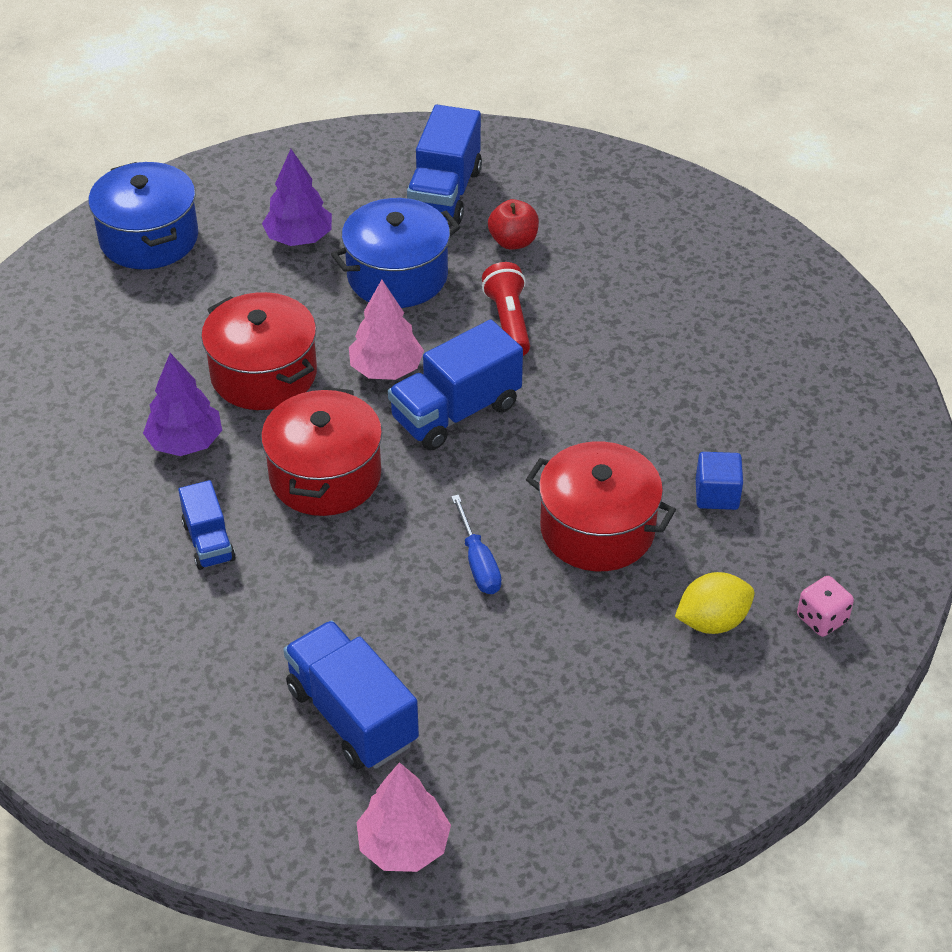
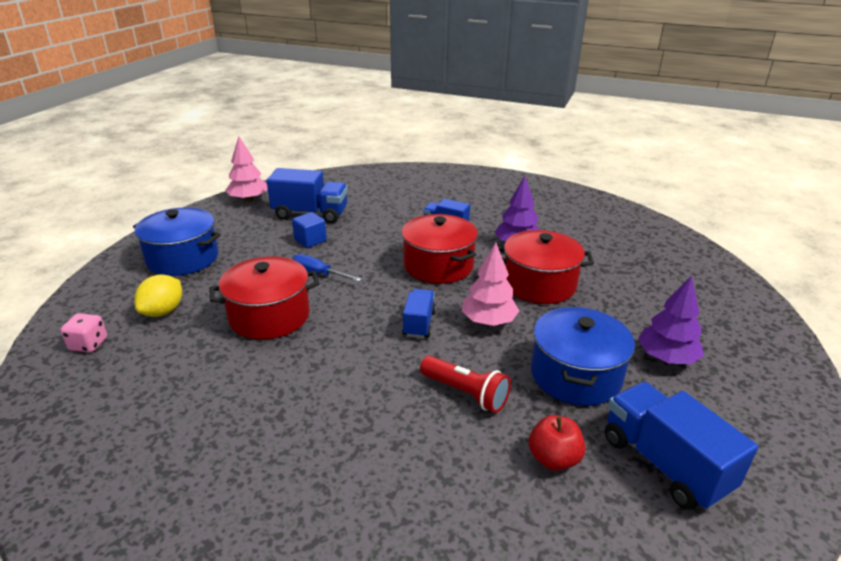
camera: 135 degrees right, 15 degrees down
blue pot [88,162,198,269] -> blue pot moved to [133,207,221,276]
blue truck [388,319,523,450] -> blue truck [402,289,436,338], size x0.59
blue cube [696,452,743,510] -> blue cube moved to [292,212,327,248]

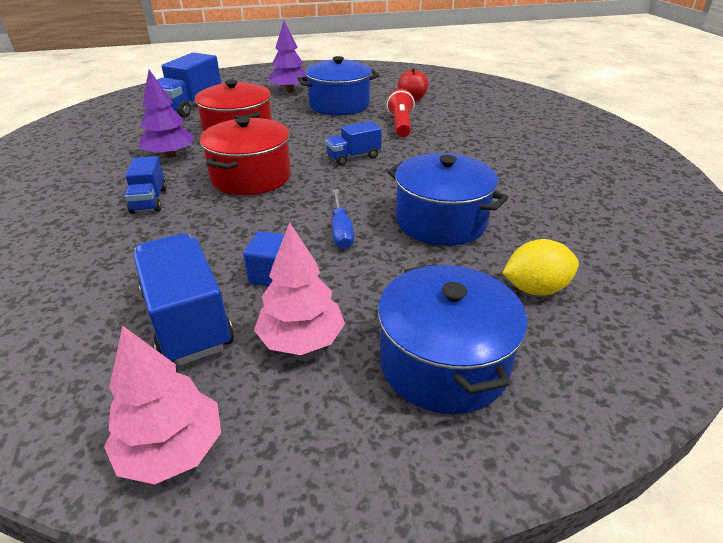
camera: 125 degrees left, 5 degrees up
pink dice [60,313,107,353] -> none
red pot [209,256,320,339] -> blue pot [387,153,508,246]
pink tree [462,242,519,326] -> pink tree moved to [254,222,345,355]
blue truck [605,382,758,511] -> blue truck moved to [157,53,221,118]

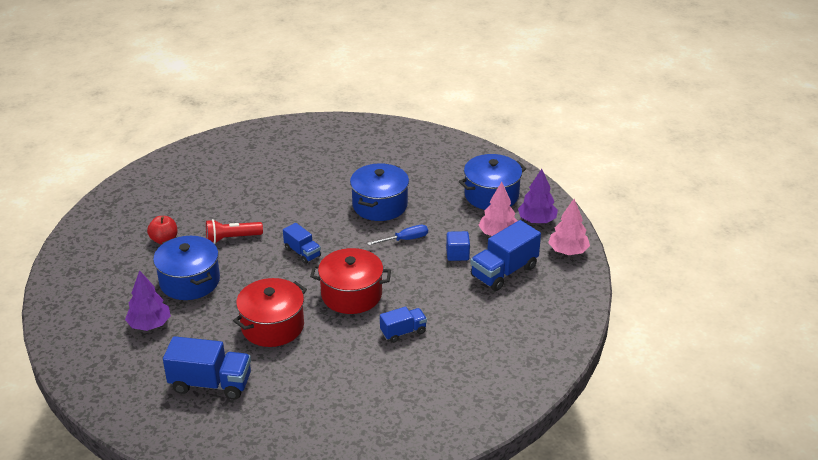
camera: 105 degrees left, 0 degrees up
purple tree [139,70,194,158] -> purple tree moved to [518,169,558,223]
yellow lemon [502,239,579,296] -> none

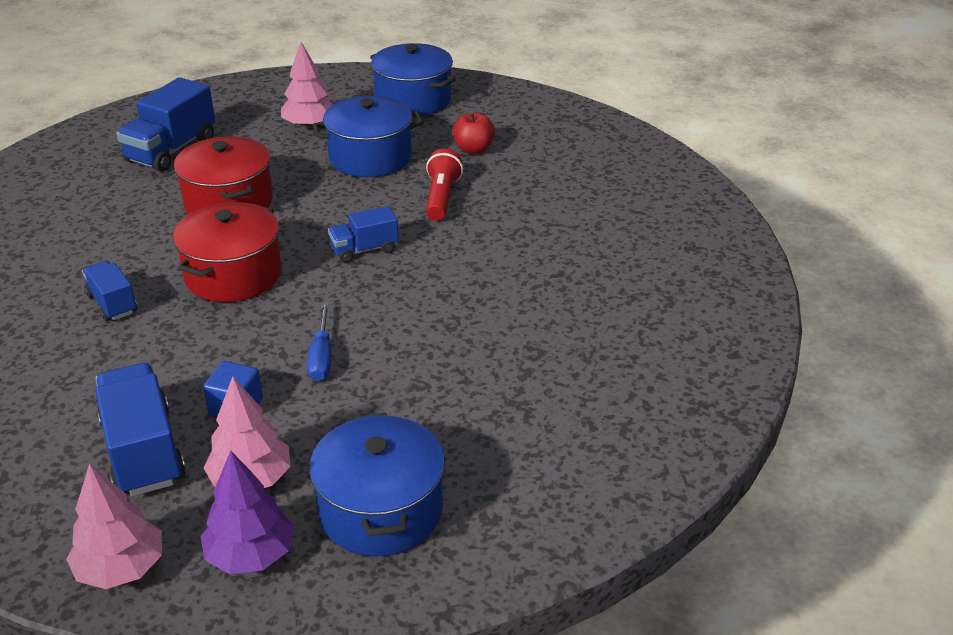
camera: 110 degrees right, 0 degrees up
purple tree [125,270,171,331] -> pink tree [281,42,333,129]
blue pot [350,163,409,221] -> blue pot moved to [370,43,456,117]
blue truck [380,307,427,343] -> blue truck turned 150 degrees clockwise [82,261,137,321]

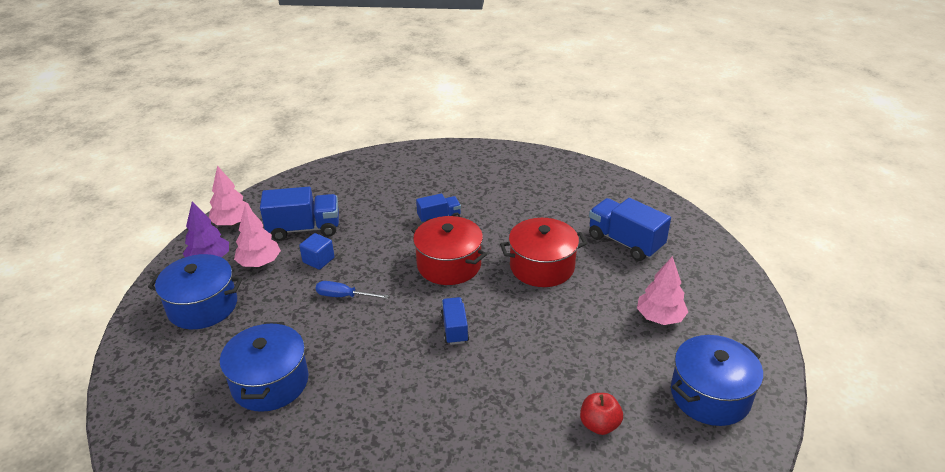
camera: 105 degrees right, 0 degrees up
blue pot [313,96,424,177] -> blue pot moved to [220,322,308,412]
red flashlight [426,149,463,221] -> none

